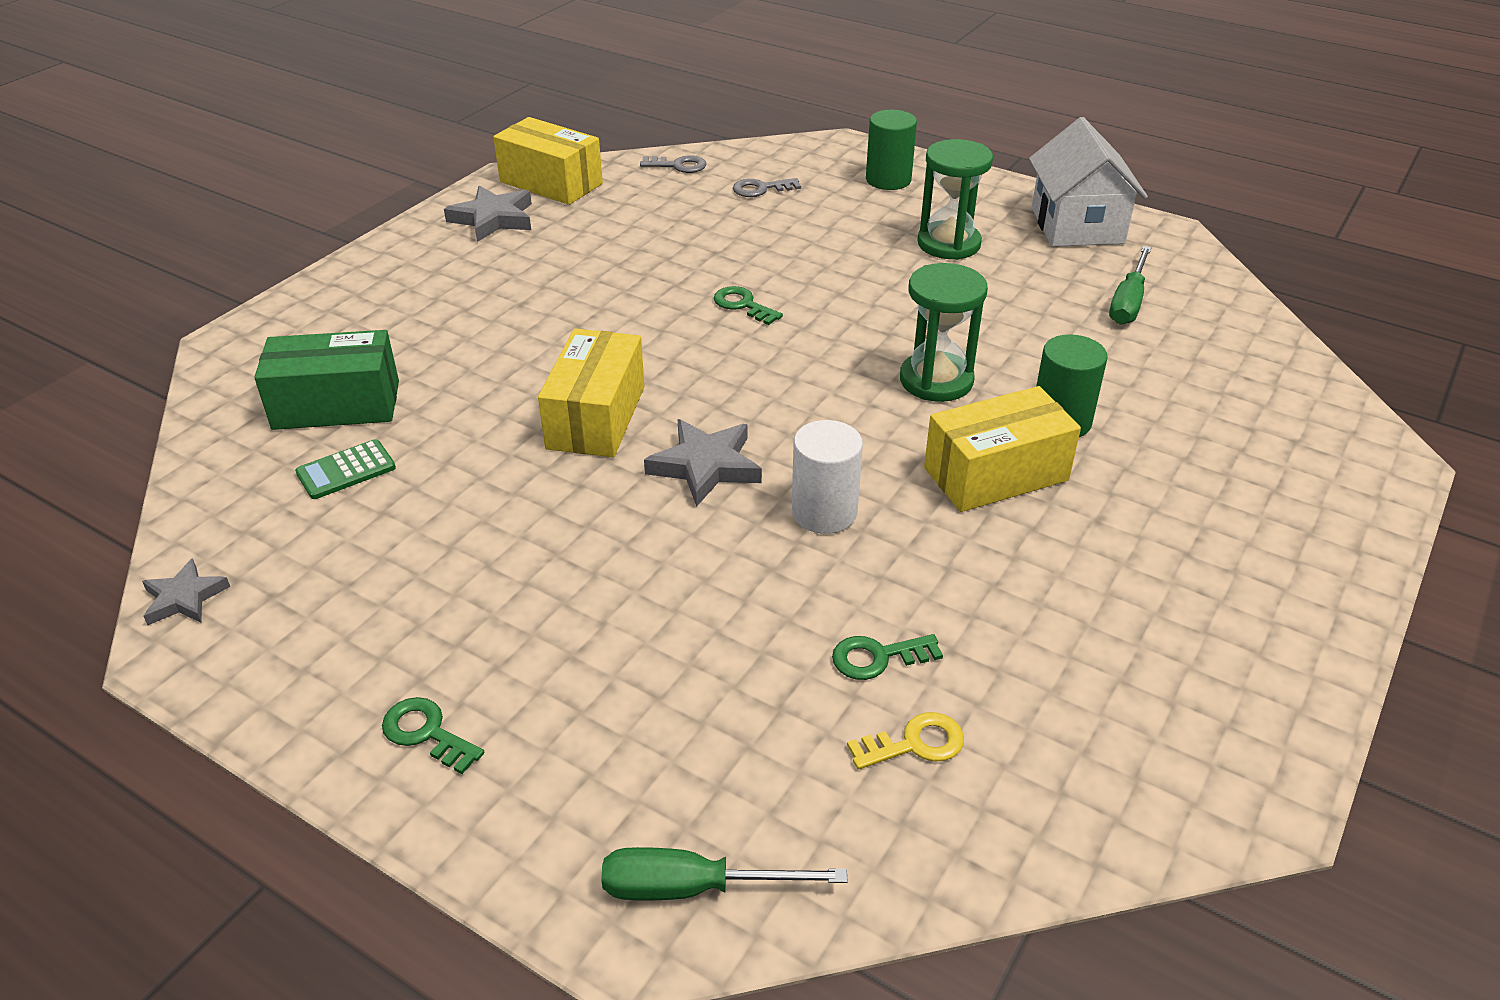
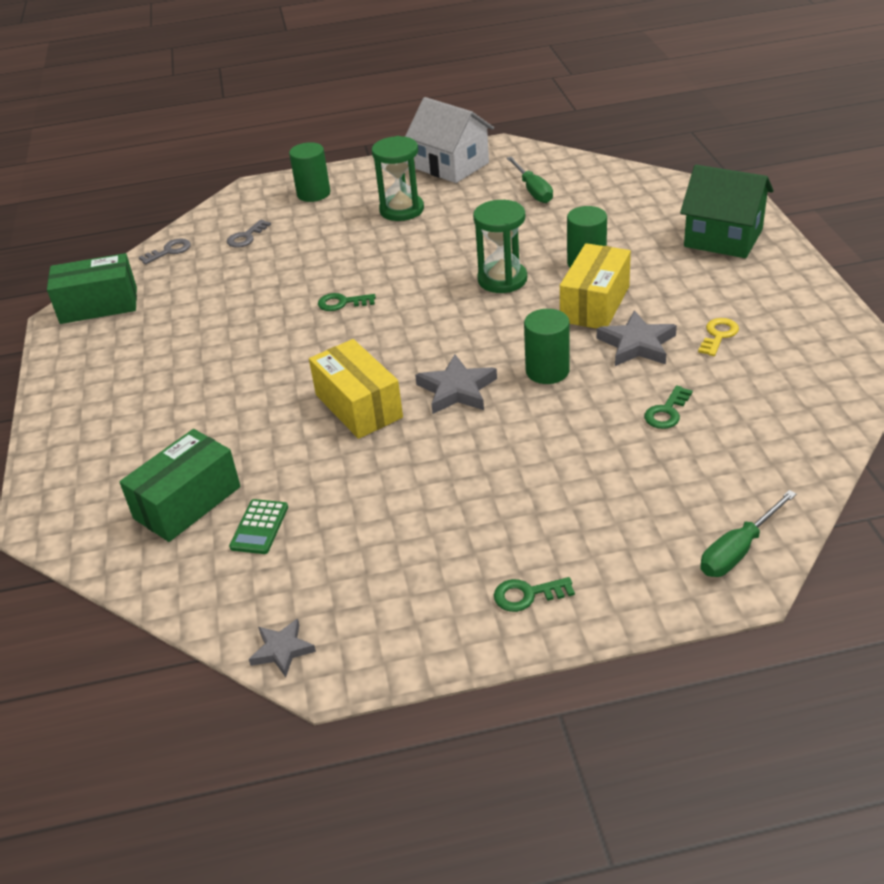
camera: 40 degrees left, 0 degrees up
grey star [444,186,532,242] -> grey star moved to [597,310,677,366]
yellow box [493,117,603,205] -> green box [47,253,137,324]
white cylinder [792,420,863,534] -> green cylinder [524,309,570,384]
yellow key [847,712,964,770] -> yellow key moved to [698,318,739,356]
none -> green house [680,165,774,258]

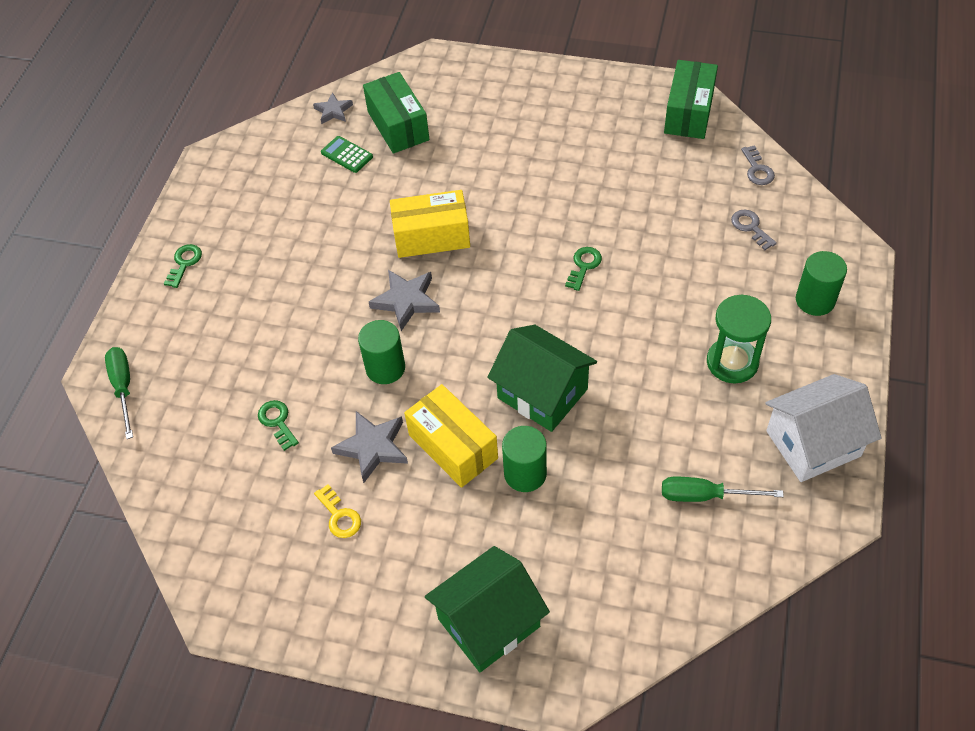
camera: 115 degrees right, 15 degrees up
grey star [249,618,316,677] -> grey star moved to [313,92,353,124]
green hourglass [473,200,527,293] -> green house [487,325,597,432]

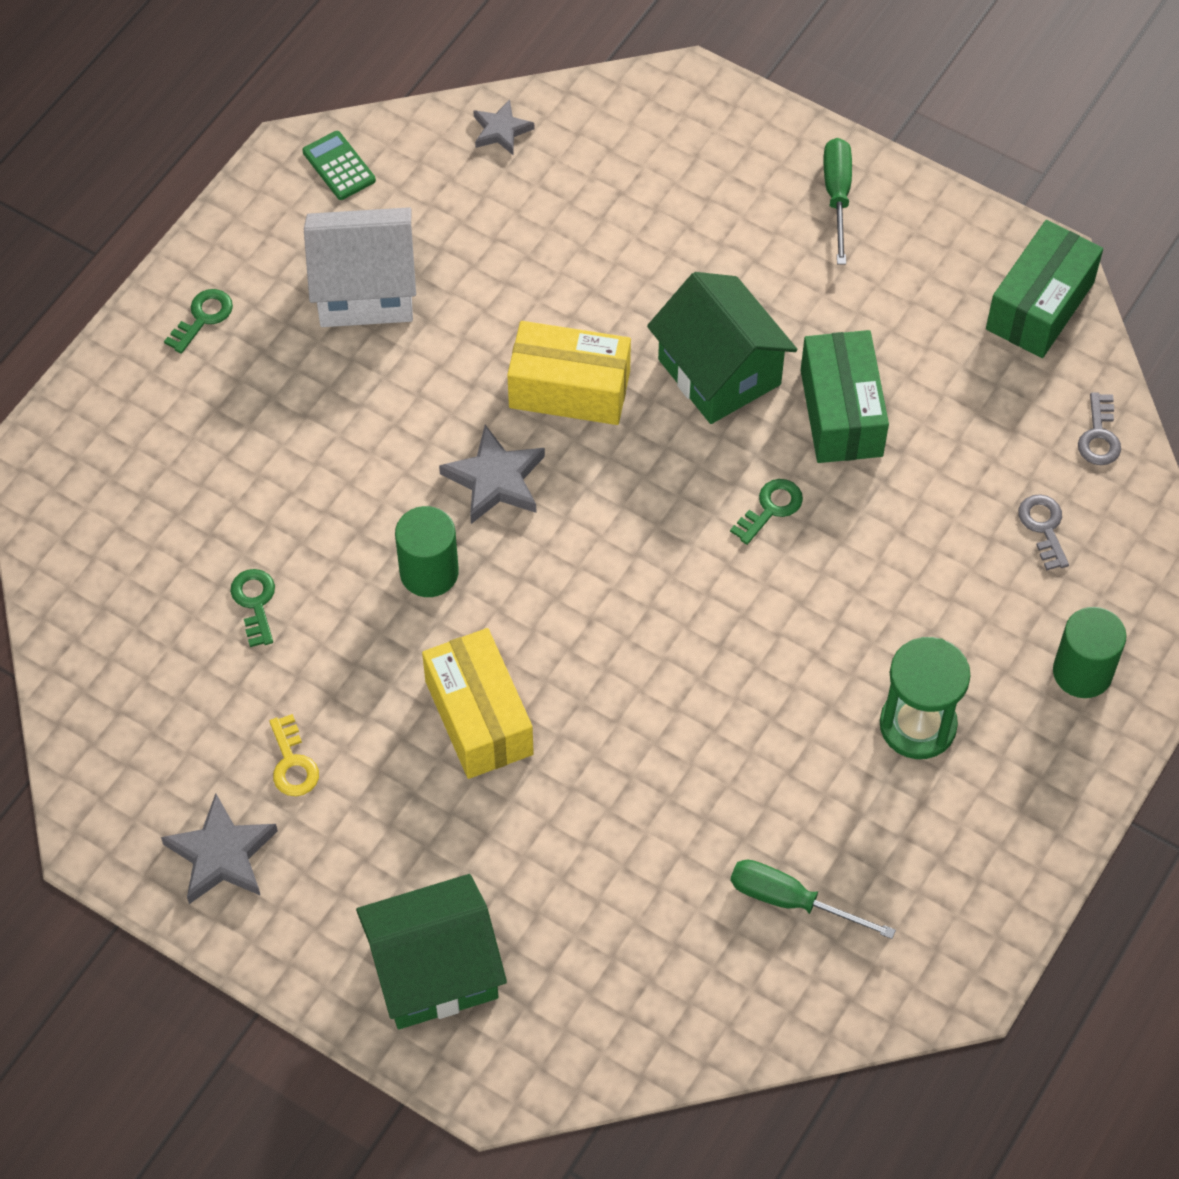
camera: 15 degrees right, 5 degrees up
green screwdriver [105,347,133,439] -> green screwdriver moved to [823,138,852,265]
green calculator [321,136,373,173] -> green calculator moved to [302,131,376,200]
grey star [331,411,408,483] -> grey star moved to [161,793,278,904]
green box [363,72,430,154] -> green box moved to [801,330,889,463]
green house [487,325,597,432] -> green house moved to [647,272,797,424]
green cylinder [502,426,547,492] -> none
white house [765,374,881,482] -> white house moved to [304,207,416,327]

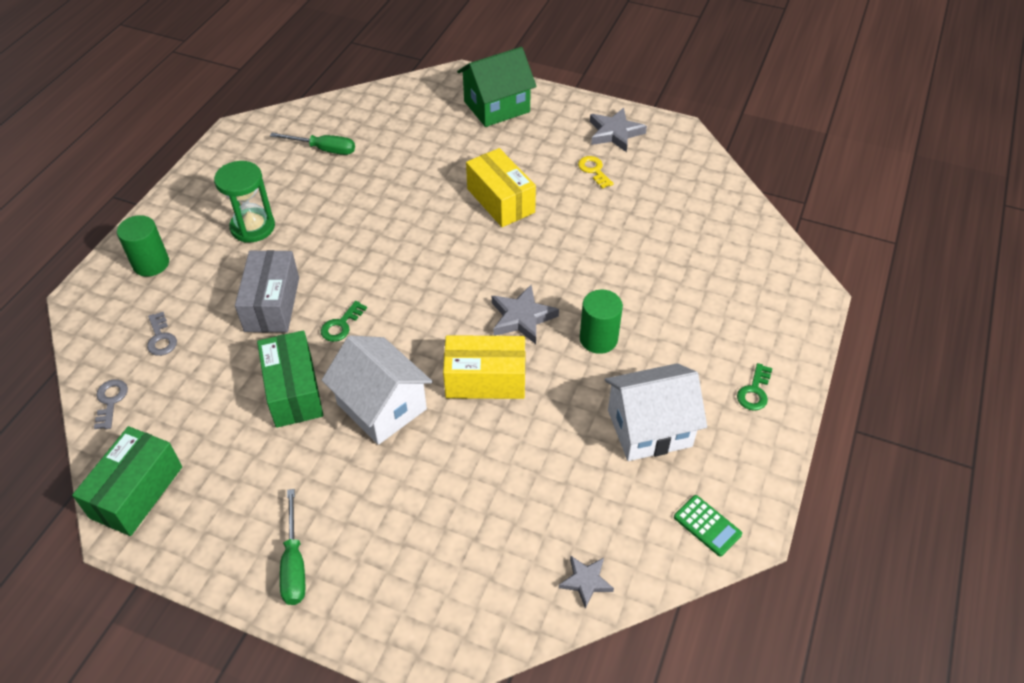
camera: 170 degrees right, 10 degrees down
green key [230,569,275,647] -> none
green cylinder [395,506,459,597] -> green cylinder moved to [580,290,623,354]
green house [647,272,797,424] -> white house [322,335,433,445]
none -> grey box [235,250,299,333]

